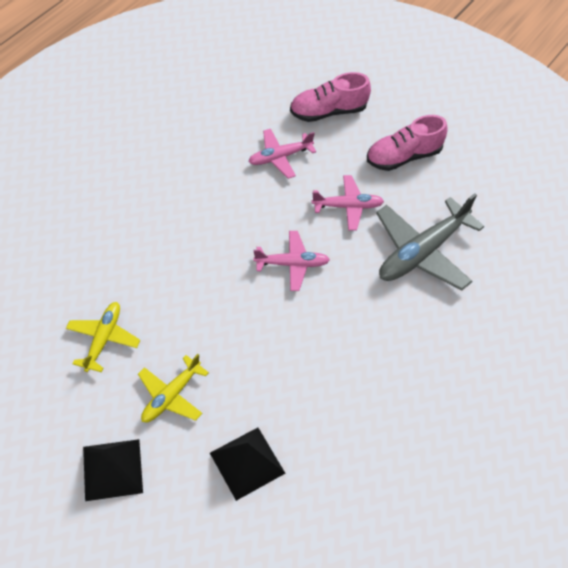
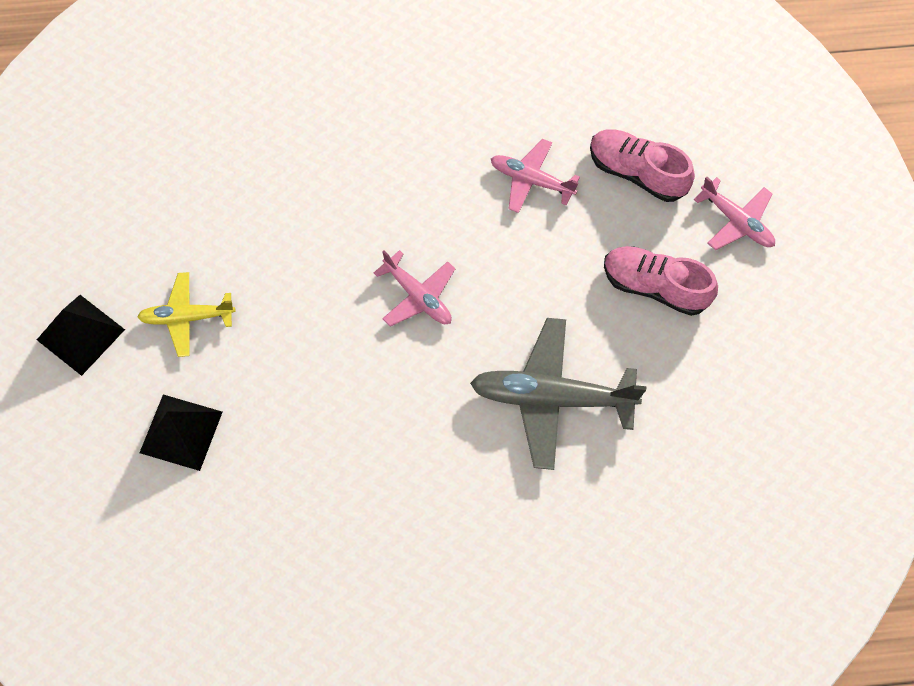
camera: 50 degrees right, 10 degrees up
yellow plane [66,302,140,372] -> none
pink plane [311,175,384,230] -> pink plane moved to [694,176,775,250]

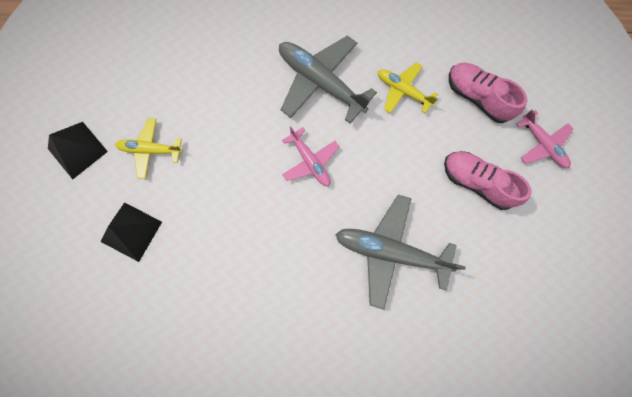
camera: 10 degrees right, 10 degrees up
pink plane [491,139,580,213] -> yellow plane [378,62,438,113]
none -> grey plane [279,35,377,124]

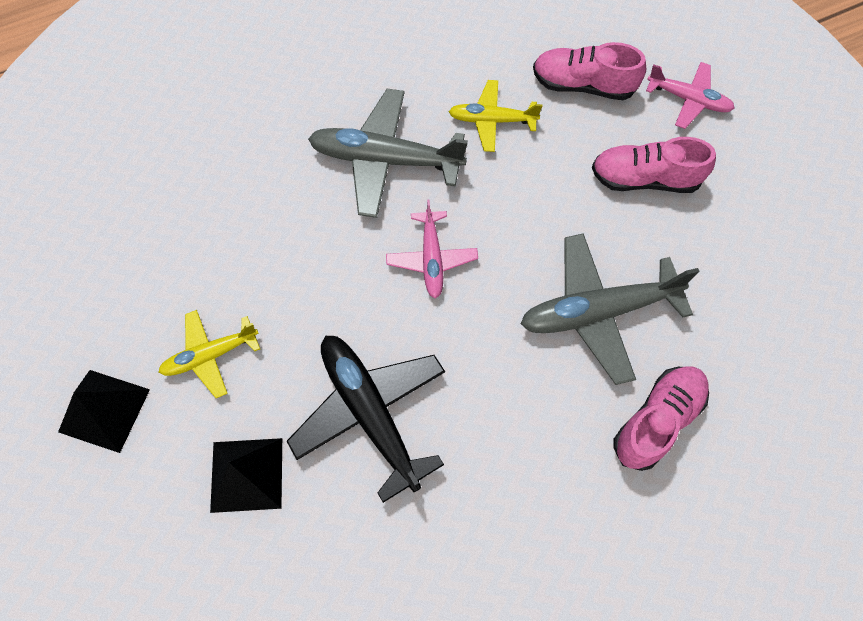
camera: 30 degrees left, 10 degrees down
pink plane [282,126,339,186] -> pink plane turned 60 degrees clockwise [386,199,478,299]
none -> black plane [286,336,445,503]
none -> pink shoe [613,366,709,471]

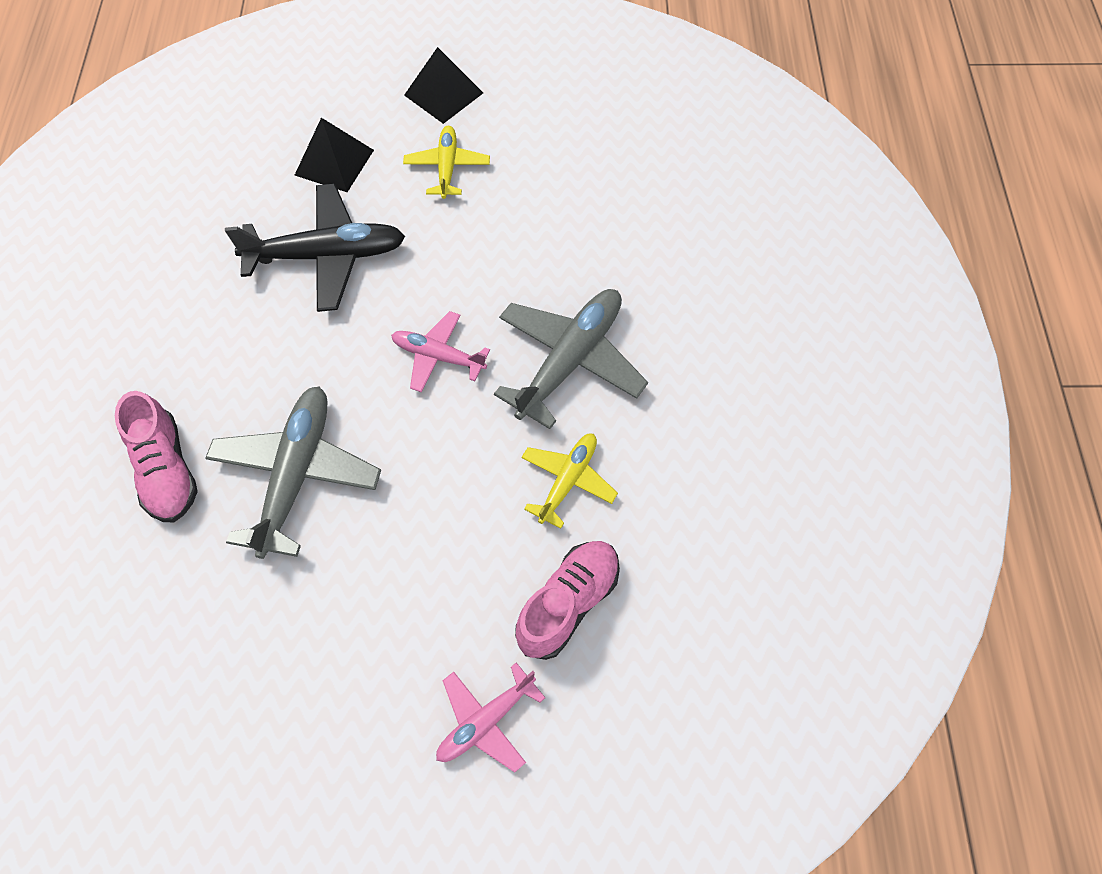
camera: 115 degrees right, 5 degrees down
pink shoe [592,137,716,193] -> none

